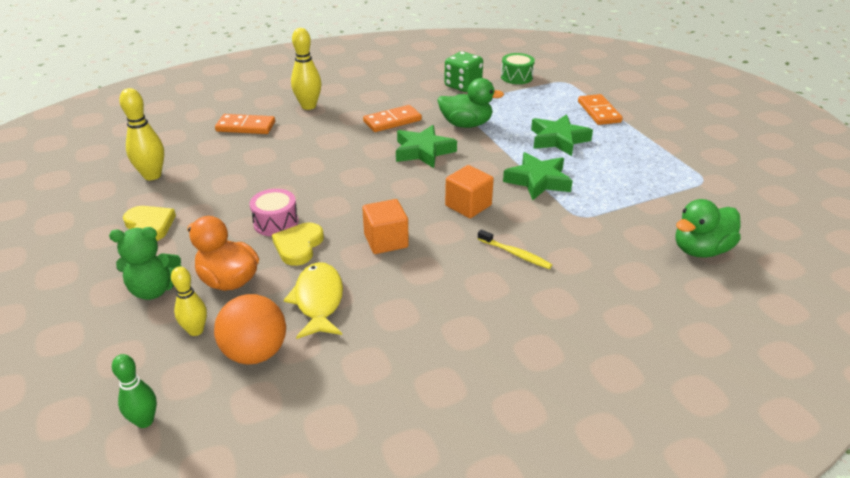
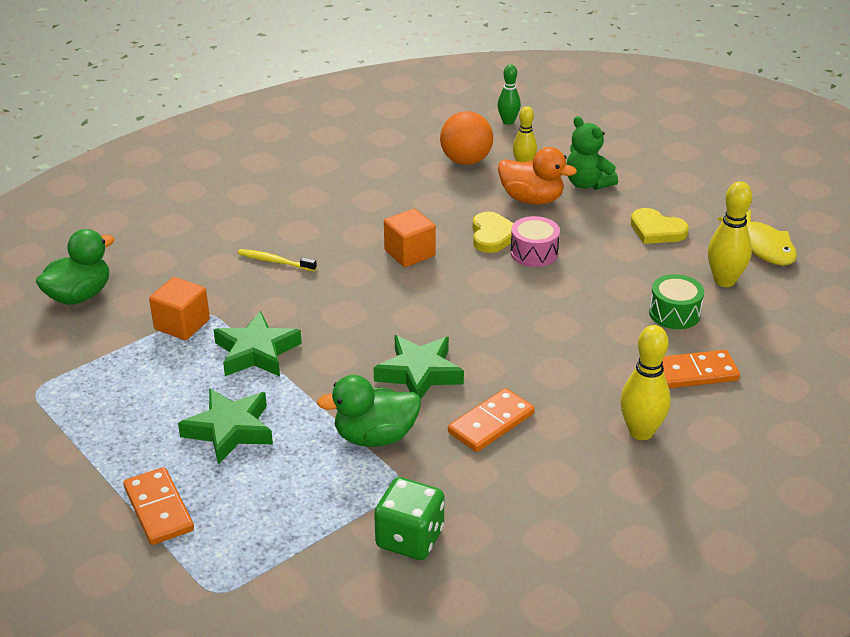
camera: 165 degrees right, 0 degrees up
green teddy bear [109,227,182,300] -> green teddy bear turned 105 degrees counterclockwise [566,116,618,190]
yellow fish [284,262,343,339] -> yellow fish moved to [718,210,797,266]
orange cube [445,165,494,218] -> orange cube moved to [149,277,210,340]
green drum [501,53,535,84] -> green drum moved to [649,274,704,329]

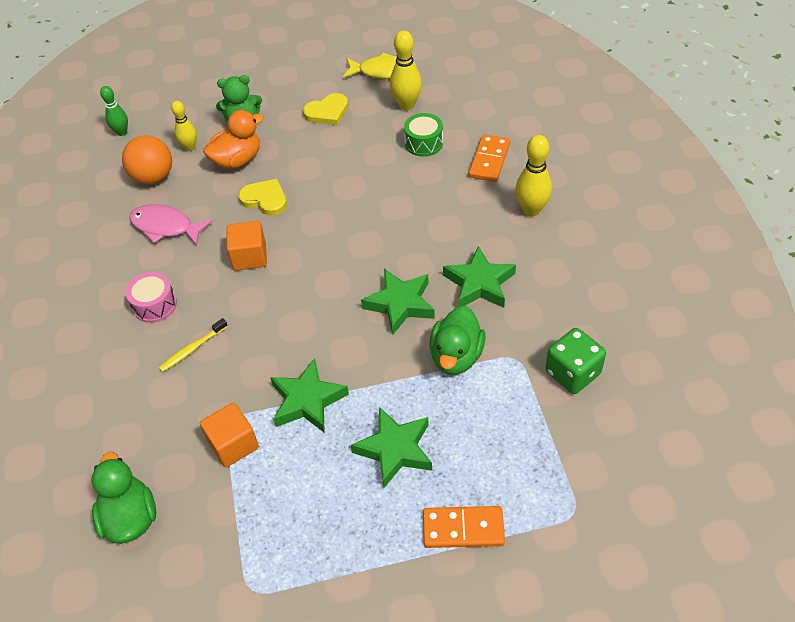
camera: 60 degrees left, 15 degrees up
orange domino [448,388,535,452] -> green star [443,246,516,308]
pink drum [510,216,560,267] -> pink drum moved to [126,272,177,323]
none -> pink fish [129,204,213,246]

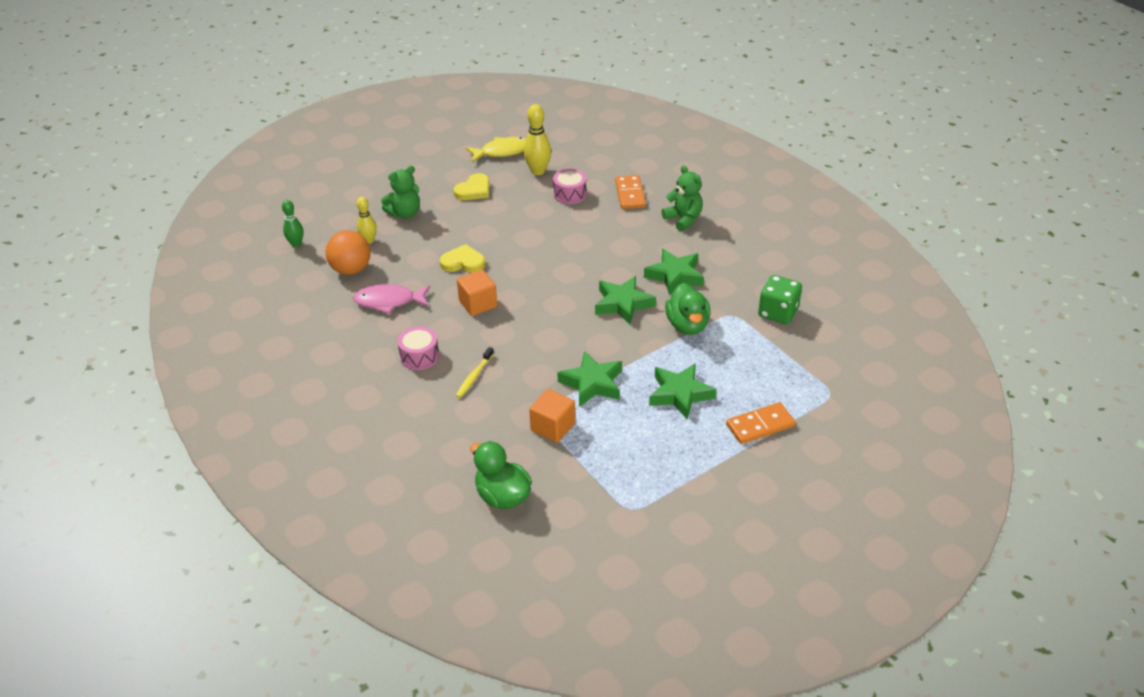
camera: 25 degrees left, 10 degrees down
orange duck [203,110,264,169] -> none
green drum [404,113,443,157] -> pink drum [553,169,587,204]
yellow bowling pin [515,135,552,217] -> green teddy bear [662,165,703,232]

